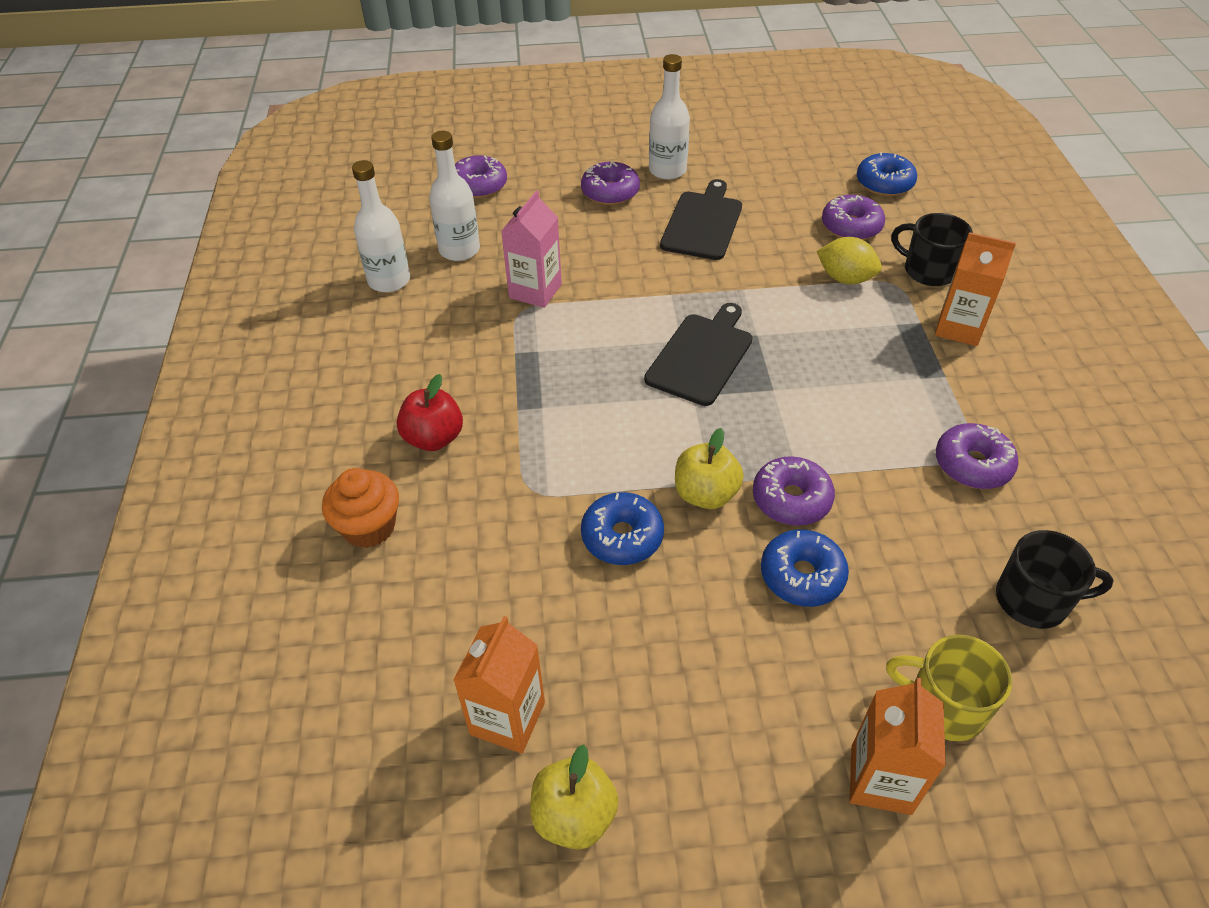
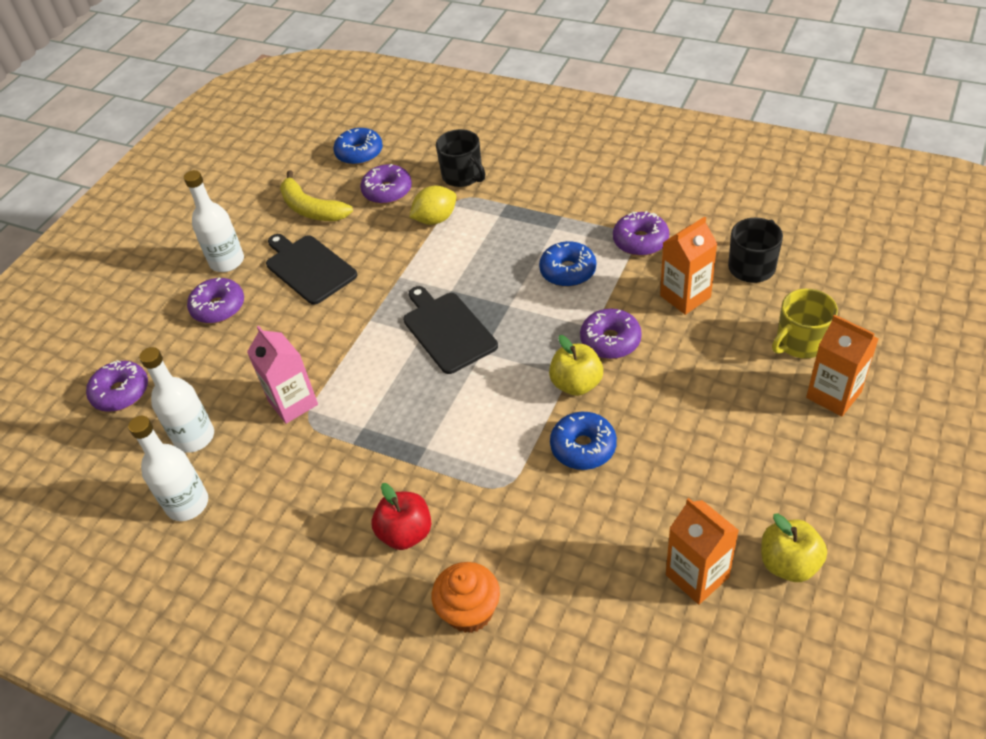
camera: 55 degrees left, 0 degrees up
blue donut [761,529,849,607] -> blue donut moved to [539,241,596,287]
black mug [891,213,973,286] -> black mug turned 105 degrees counterclockwise [436,129,485,187]
orange carton [935,232,1016,346] -> orange carton moved to [660,216,717,315]
none -> yellow banana [280,170,353,221]

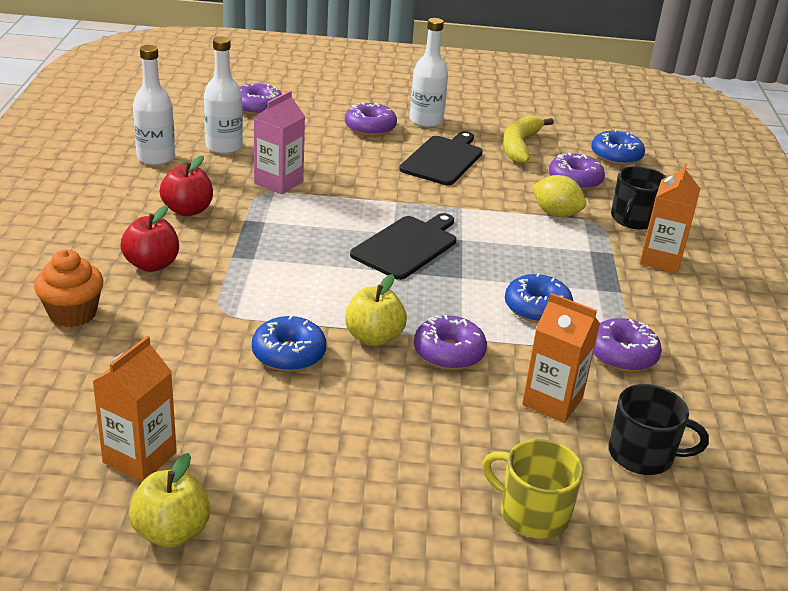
camera: 60 degrees right, 15 degrees down
orange carton [806,314,879,416] -> orange carton moved to [640,163,700,273]
none -> red apple [160,155,213,216]

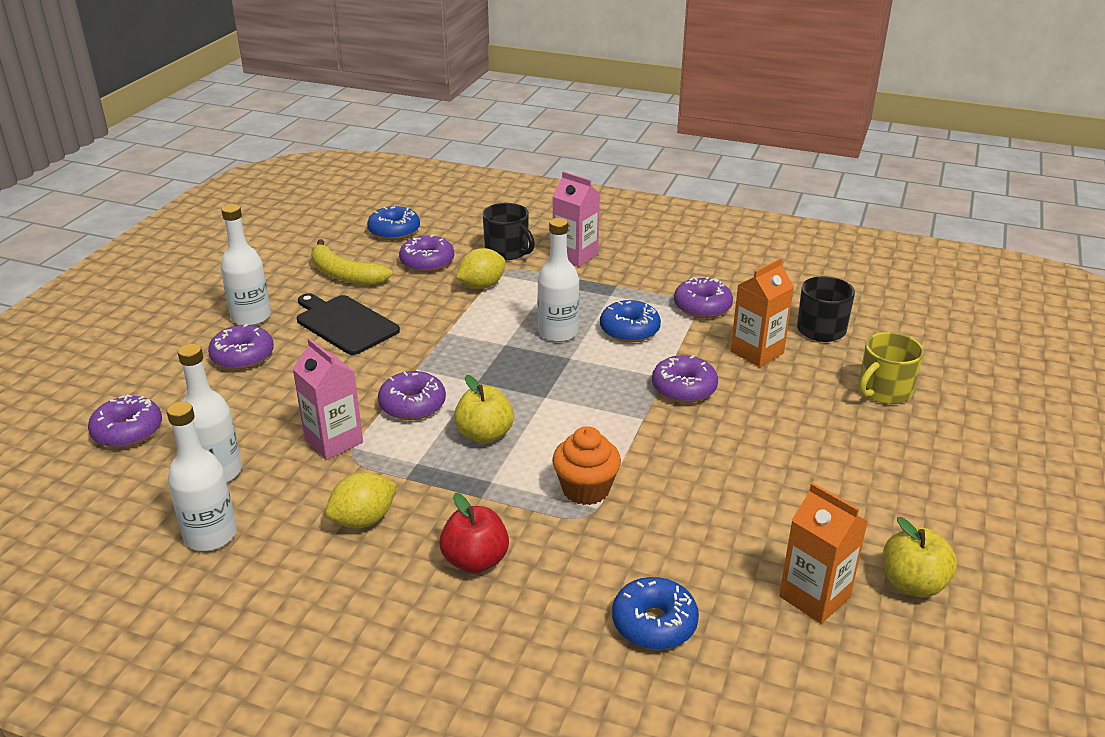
camera: 70 degrees left, 0 degrees up
orange cupcake [34,250,104,327] -> orange cupcake moved to [552,426,621,505]
red apple [160,155,213,216] -> yellow lemon [325,472,397,528]
blue donut [252,315,326,372] -> blue donut moved to [612,577,699,650]
yellow apple [345,274,407,346] -> yellow apple moved to [454,375,514,444]
black cutting board [350,213,456,280] -> none
orange carton [640,163,700,273] -> pink carton [552,171,600,267]
none -> purple donut [378,371,446,420]
none -> white bottle [537,218,579,342]

